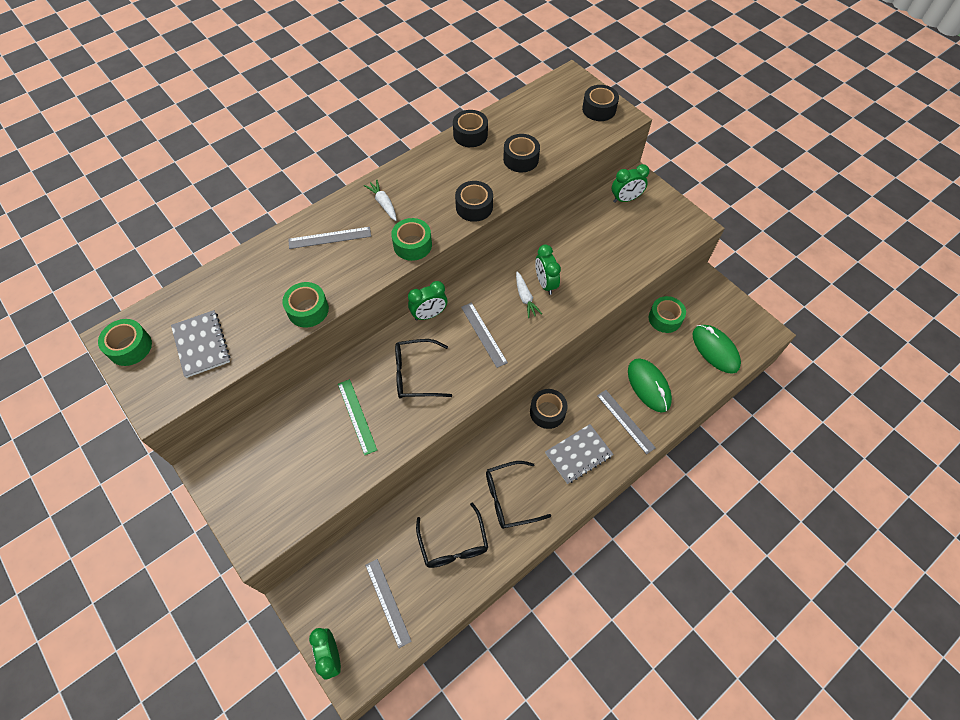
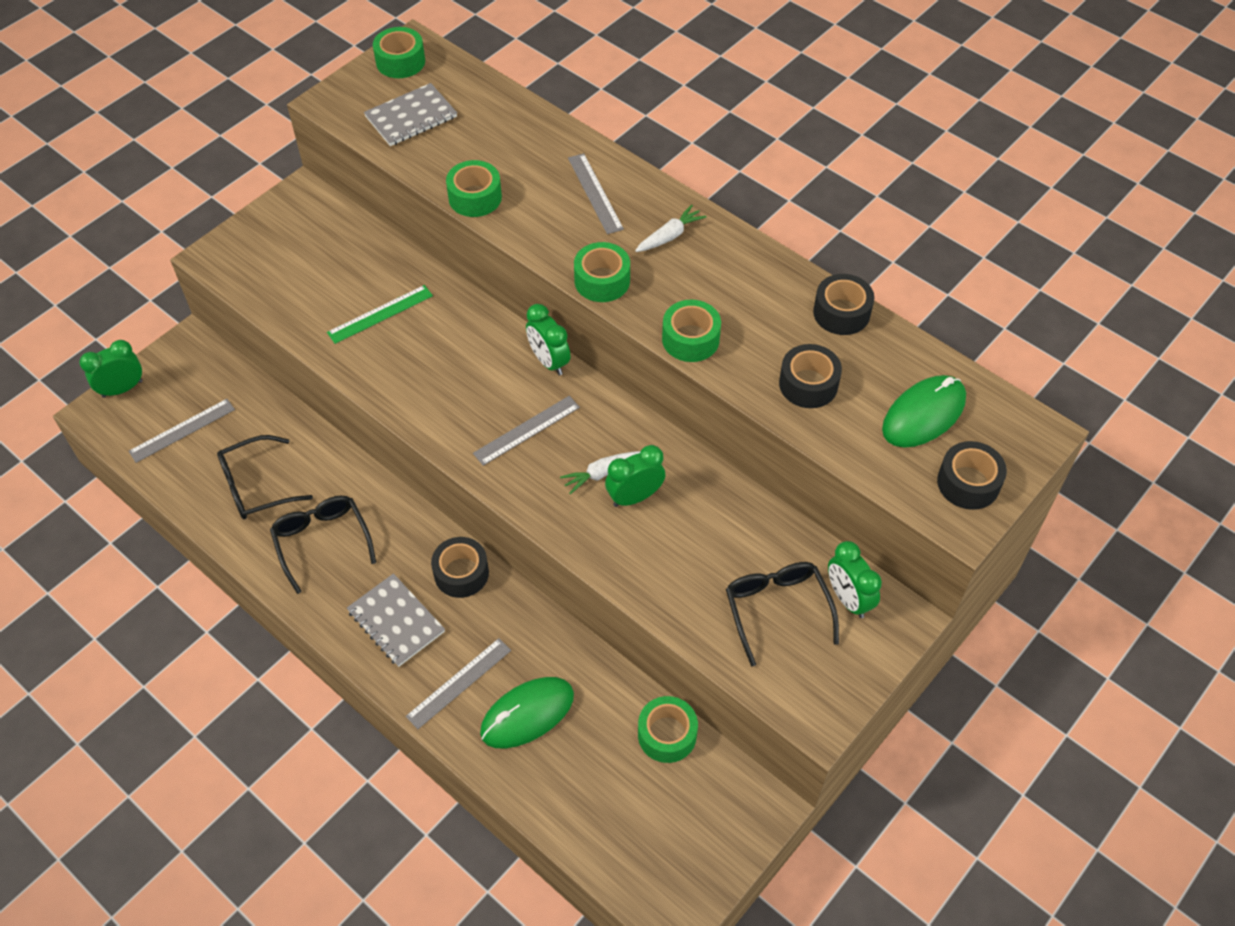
camera: 80 degrees right, 5 degrees down
black glasses [395,339,452,399] -> black glasses moved to [726,562,839,667]
black tape [455,181,493,222] -> green tape [662,300,721,362]
green mouse [692,325,741,374] -> green mouse moved to [882,375,966,448]

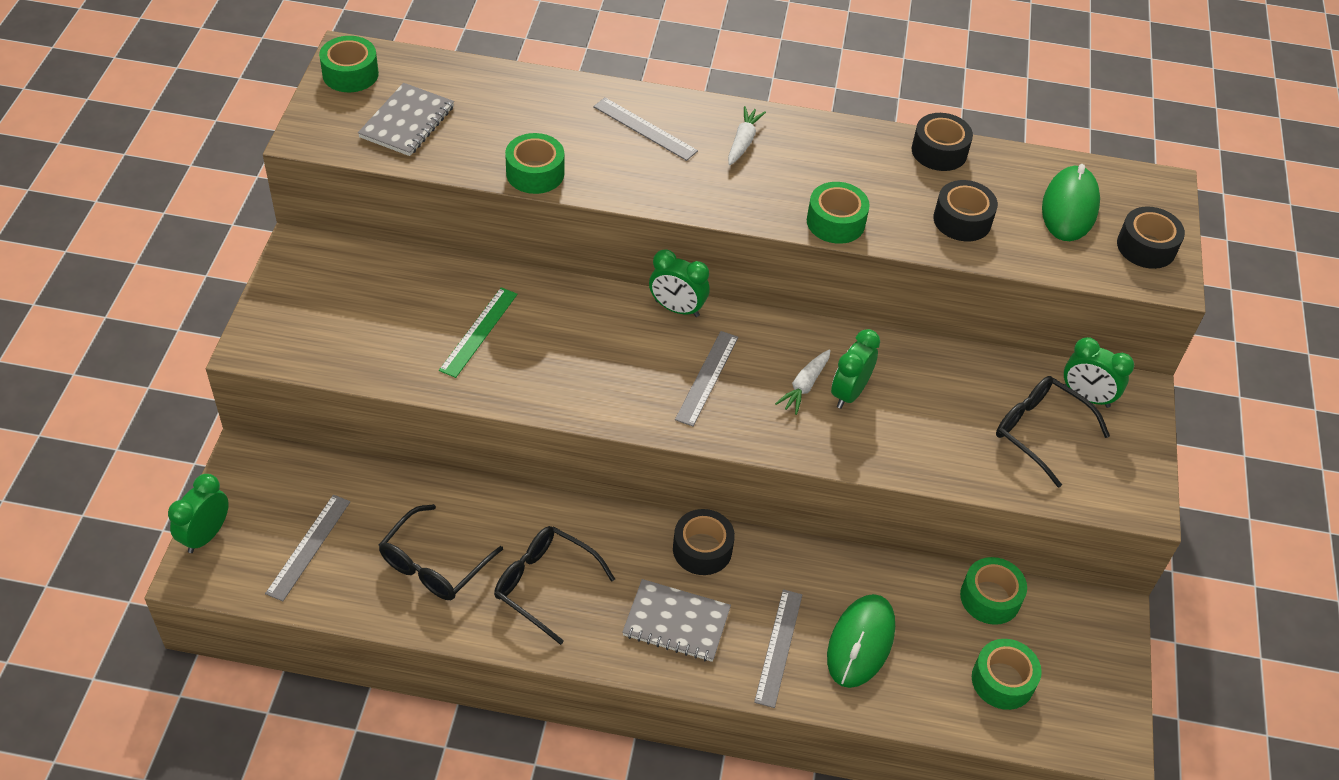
camera: 35 degrees left, 5 degrees down
green tape [574,242,630,302] -> green tape moved to [972,639,1042,710]

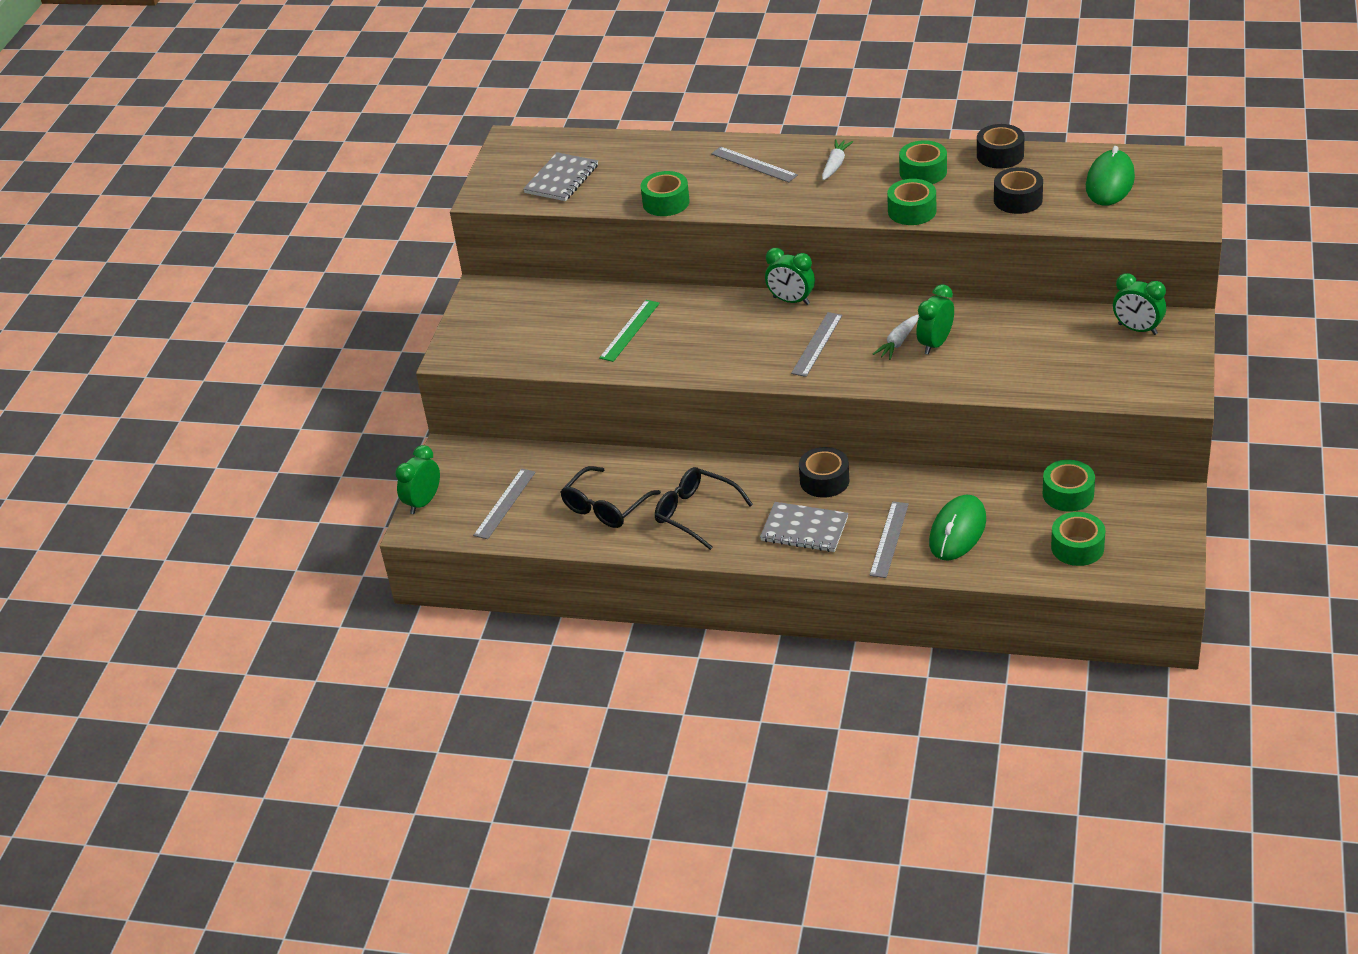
camera: 10 degrees right, 10 degrees down
green tape [319,36,379,92] -> green tape moved to [899,140,947,184]
black glasses [996,376,1110,488] -> none
black tape [1117,207,1185,269] -> none

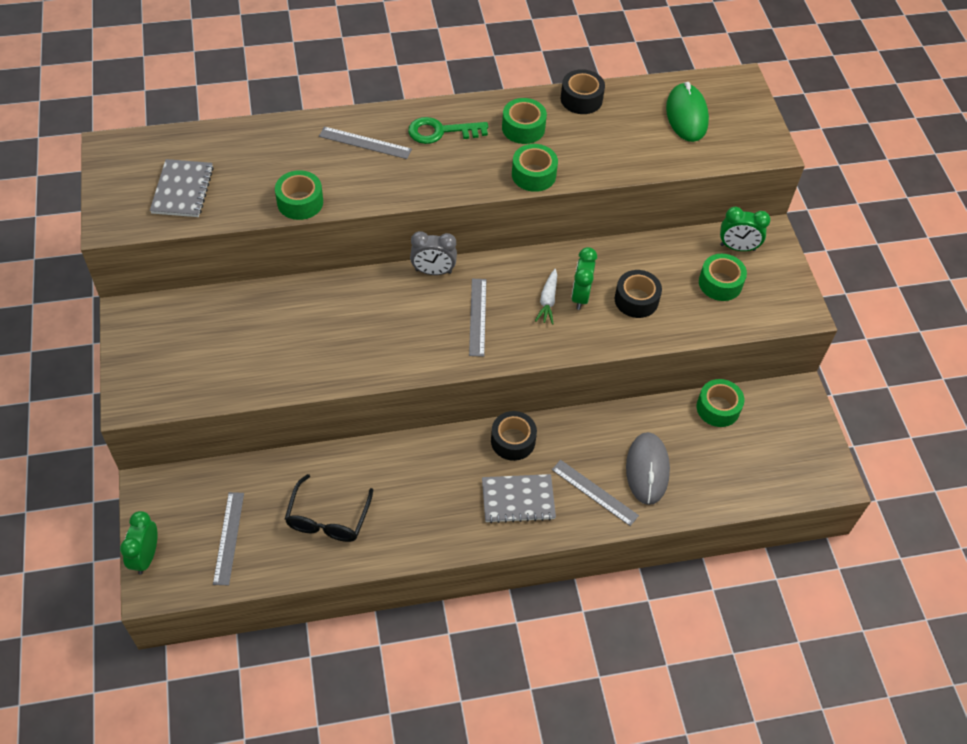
camera: 30 degrees left, 15 degrees up
green ruler [599,300,660,362] -> none
black glasses [655,467,753,550] -> none
green clock [765,248,815,305] -> grey clock [410,231,457,275]
white carrot [822,139,853,180] -> green key [408,117,488,144]
grey ruler [869,501,909,578] -> grey ruler turned 45 degrees counterclockwise [552,460,639,526]
green mouse [929,495,986,561] -> grey mouse [626,432,670,505]
black tape [994,167,1043,214] -> black tape moved to [614,270,662,318]
green tape [1051,512,1105,566] -> green tape moved to [699,254,747,301]

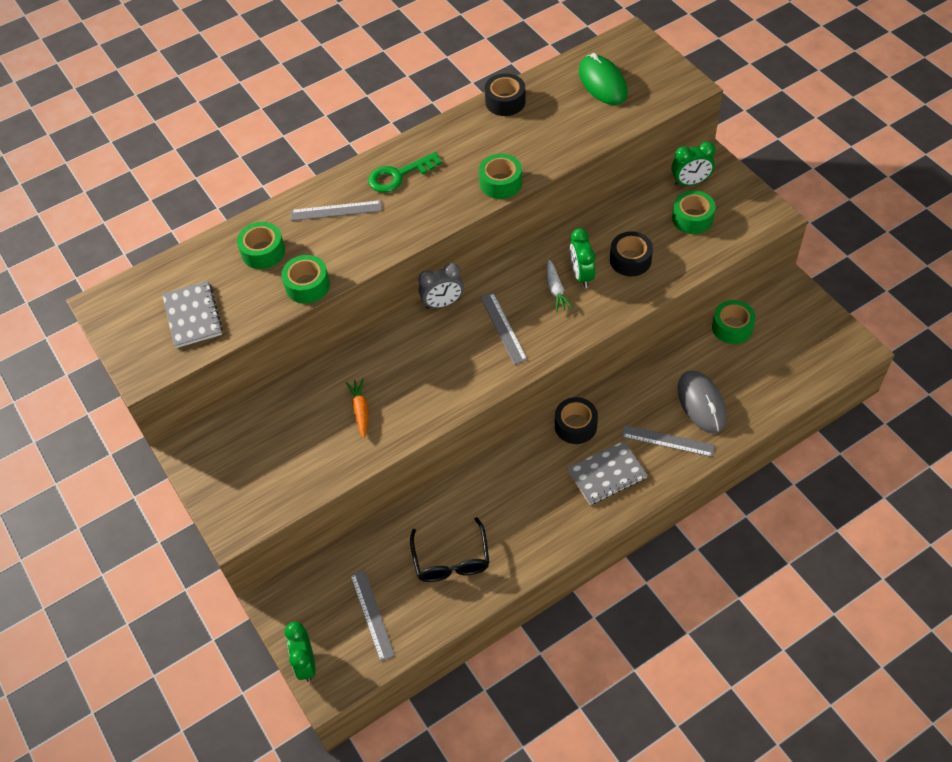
camera: 15 degrees left, 0 degrees up
green tape [502,98,547,144] -> green tape moved to [237,222,285,269]
none -> orange carrot [346,378,368,438]

